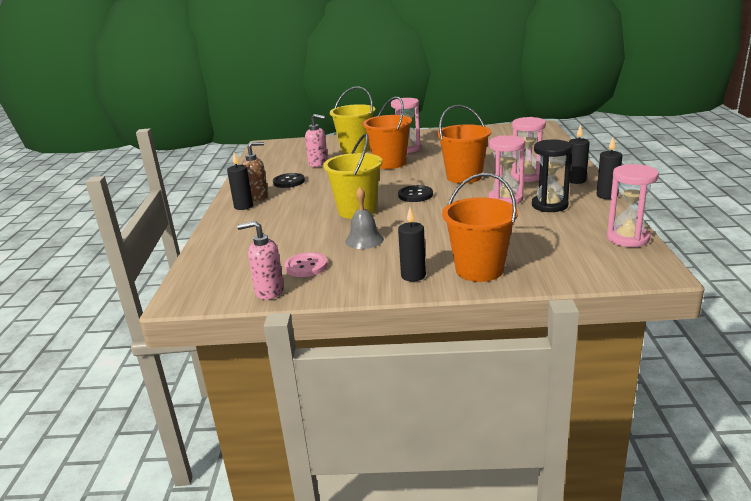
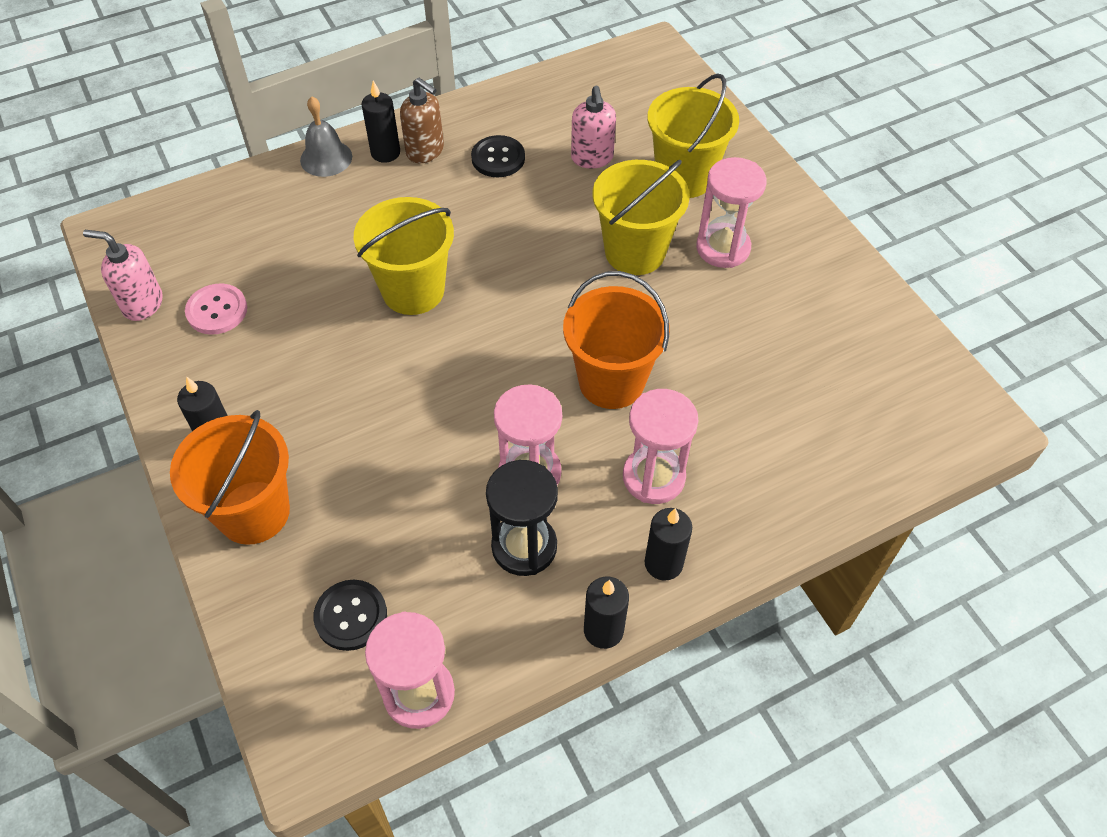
camera: 60 degrees right, 30 degrees up
pink soap dispenser [237,221,284,300] -> pink soap dispenser turned 45 degrees counterclockwise [83,230,163,321]
grey bell [345,187,384,249] -> grey bell moved to [300,96,352,177]
orange bucket [363,96,412,169] -> yellow bucket [593,160,690,275]
black button [398,185,433,202] -> black button moved to [313,580,387,651]

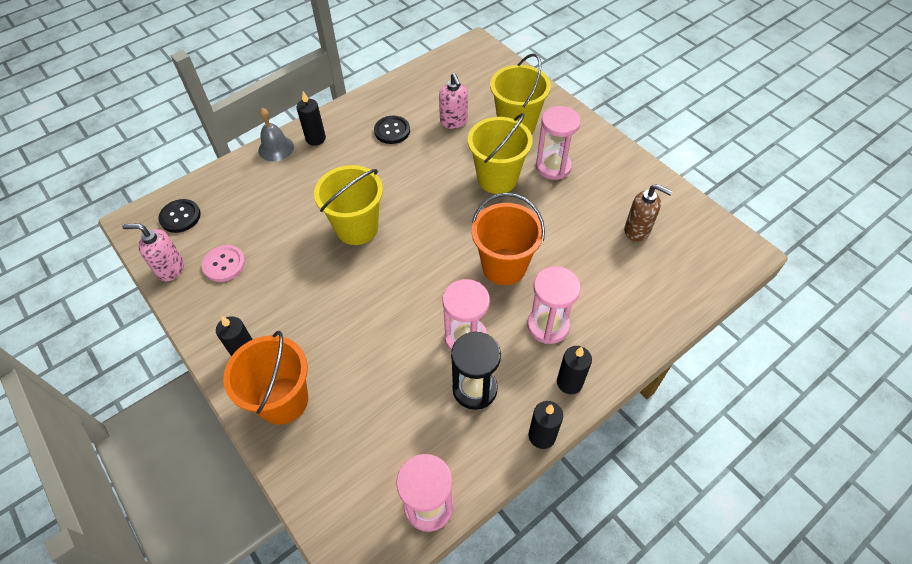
camera: 10 degrees left, 0 degrees up
black button [313,580,387,651] -> black button moved to [158,199,201,233]
brown soap dispenser [400,78,444,163] -> brown soap dispenser moved to [624,184,673,242]

